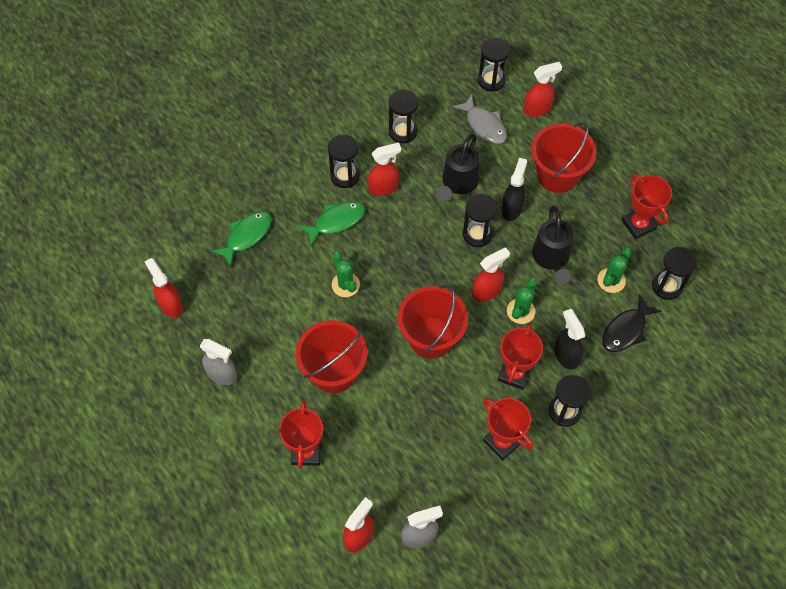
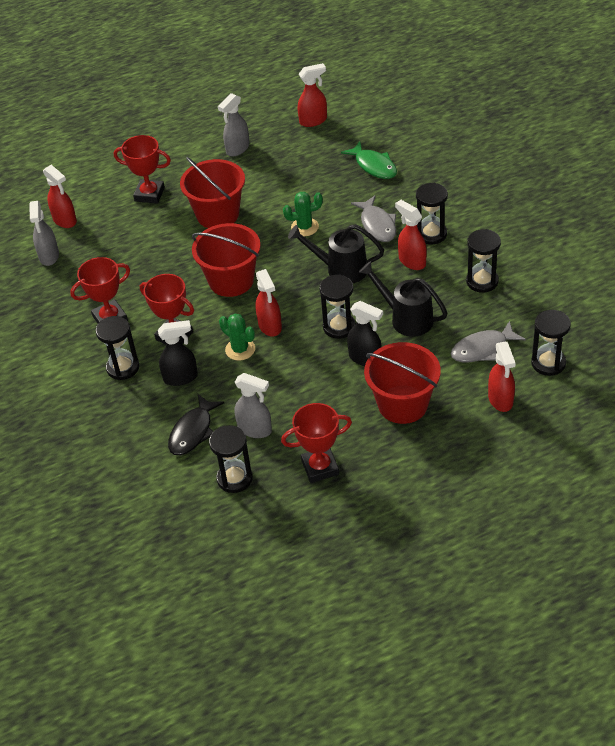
camera: 105 degrees right, 15 degrees down
green fish [298,201,365,246] -> grey fish [351,196,396,242]
red spray bottle [368,143,401,196] -> red spray bottle turned 150 degrees clockwise [395,200,427,270]
black watering can [532,205,574,284] -> black watering can moved to [288,224,384,283]
green cactus [597,248,631,293] -> grey spray bottle [234,373,272,438]
black fish [602,294,661,352] -> black fish turned 120 degrees counterclockwise [168,394,224,455]

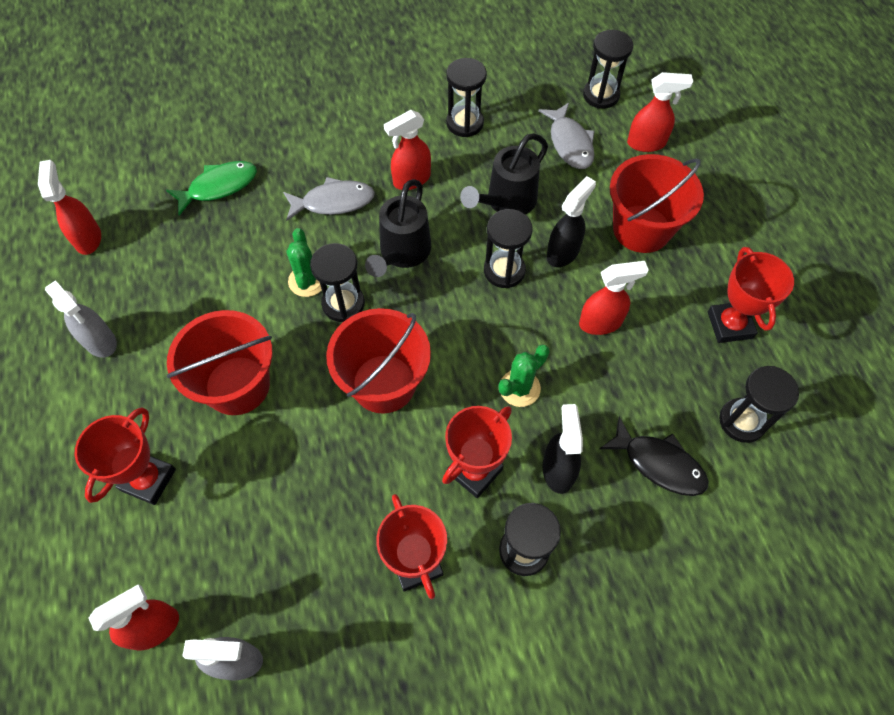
camera: 85 degrees left, 15 degrees up
grey spray bottle [234,373,272,438] -> none
red spray bottle [255,269,282,336] -> red spray bottle moved to [579,261,649,335]
black hourglass [416,183,448,244] -> black hourglass moved to [310,243,365,322]

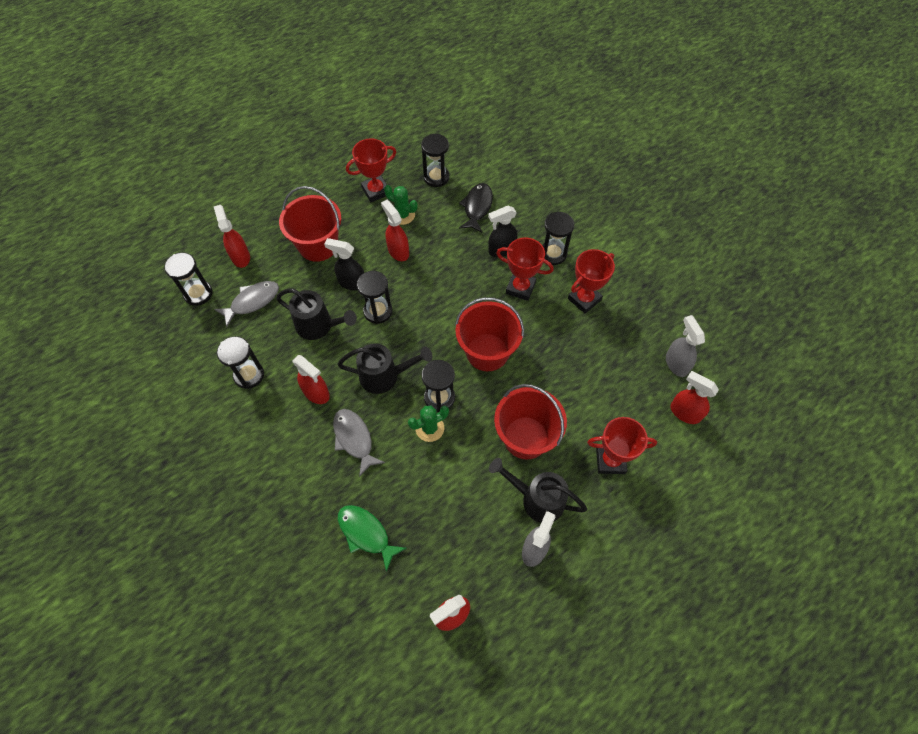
camera: 110 degrees left, 0 degrees up
green cactus [499,345,550,407] -> green cactus moved to [384,185,418,225]
none -> black watering can [489,458,587,523]

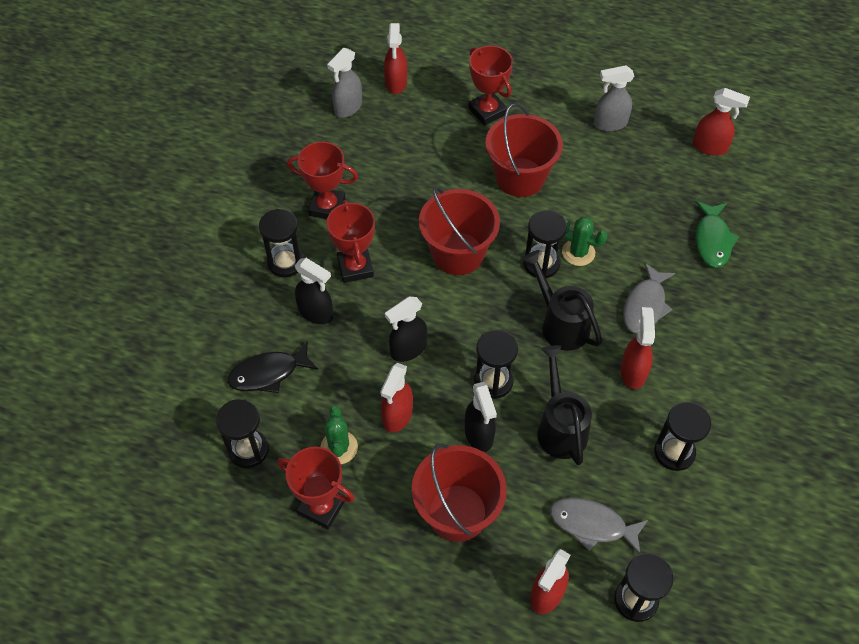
camera: 125 degrees left, 5 degrees down
black watering can [489,458,587,523] -> none
none -> black spray bottle [385,297,427,362]

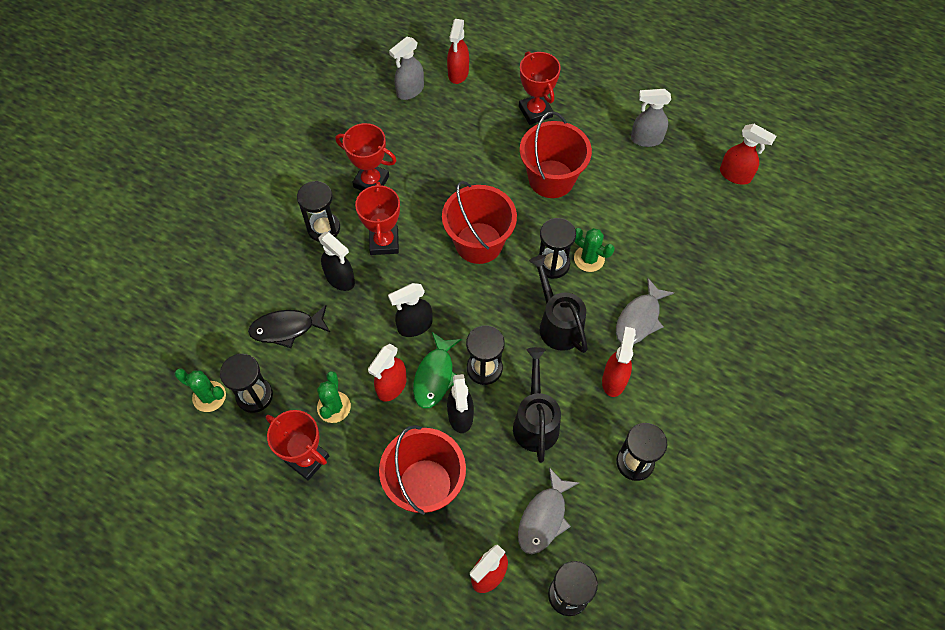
camera: 10 degrees right, 5 degrees up
grey fish [550,498,648,555] -> grey fish turned 90 degrees counterclockwise [518,467,579,554]
green fish [695,201,740,268] -> green fish moved to [413,332,462,408]
none -> green cactus [175,368,226,412]

